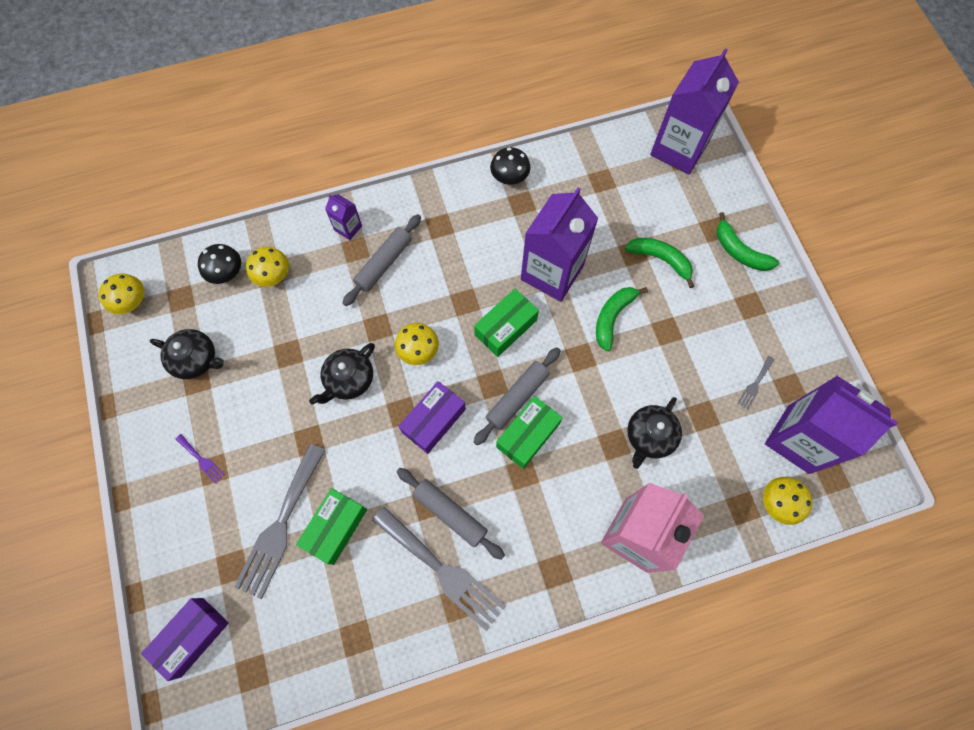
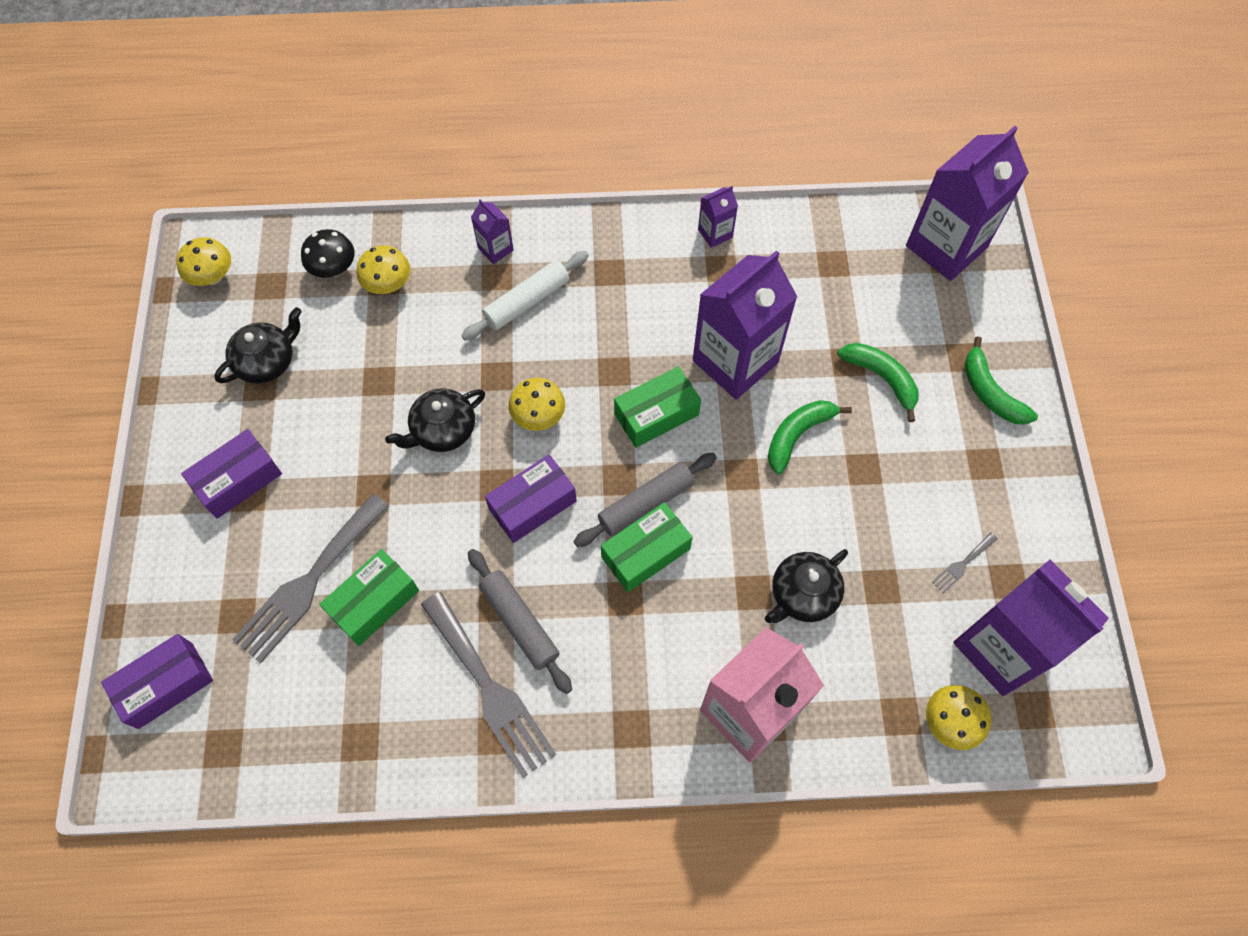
camera: 15 degrees right, 5 degrees down
black teapot [150,329,224,379] -> black teapot turned 75 degrees counterclockwise [214,307,302,384]
purple fork [176,434,225,484] -> purple box [181,429,282,519]
grey rolling pin [343,214,421,306] -> white rolling pin [461,251,589,341]
black mushroom [490,147,531,185] -> purple carton [698,186,738,248]

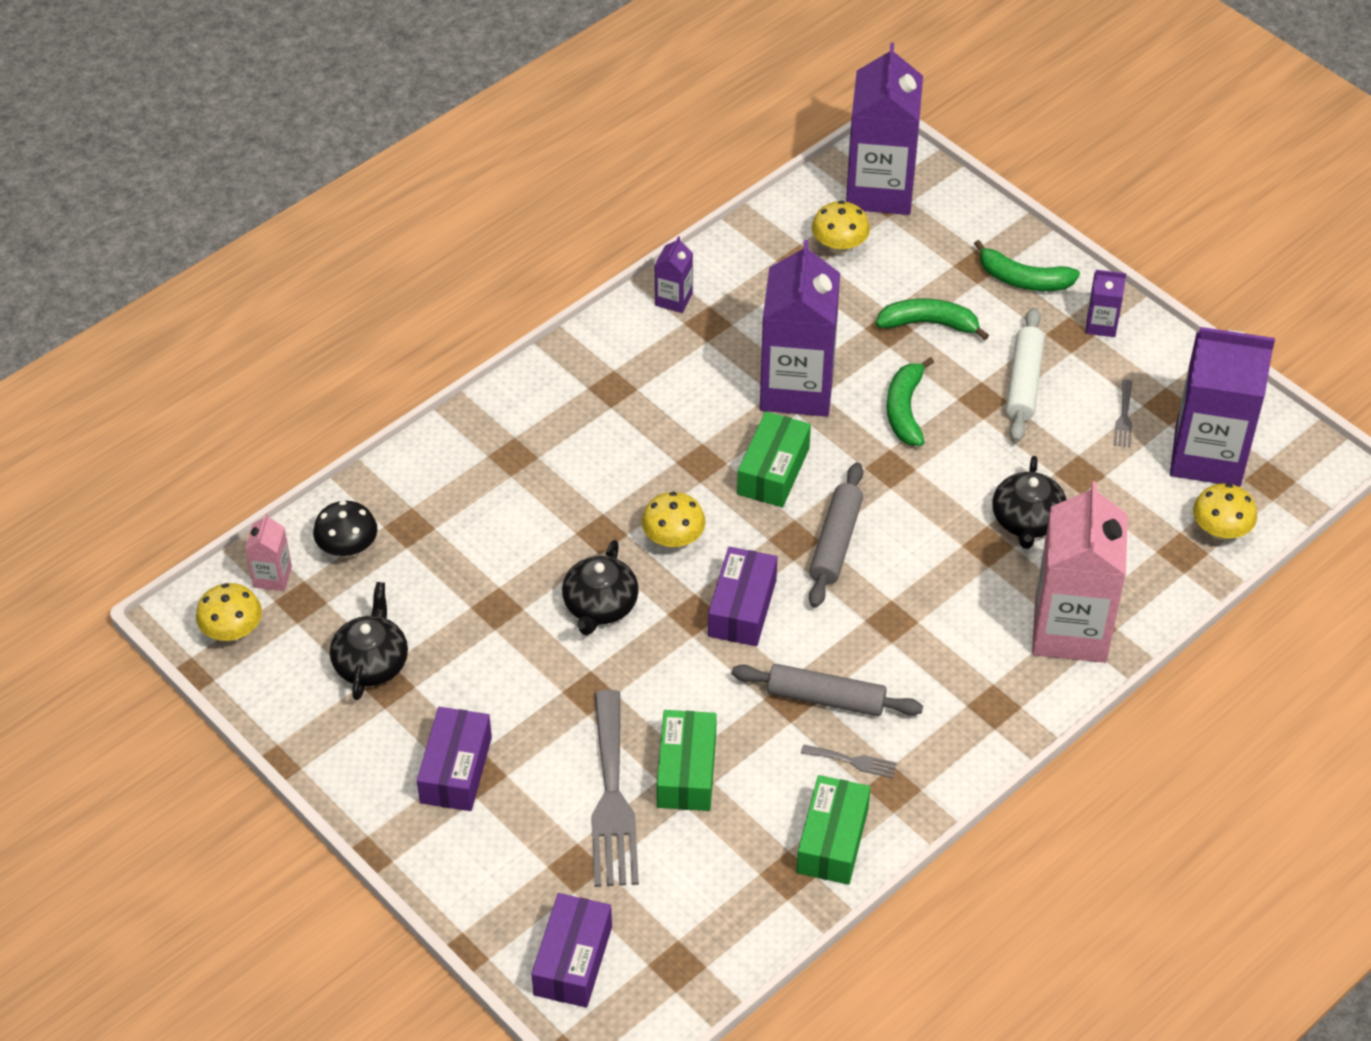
camera: 40 degrees left, 15 degrees down
yellow mushroom [357,245,410,294] -> yellow mushroom moved to [812,201,870,254]
grey fork [421,592,556,778] -> grey fork [801,745,897,778], size x0.43
white rolling pin [461,251,589,341] -> white rolling pin moved to [1006,307,1045,442]
purple carton [471,199,514,264] -> purple carton moved to [1086,270,1126,337]
green box [601,502,693,592] -> green box moved to [797,775,871,885]
none -> pink carton [245,513,292,591]

